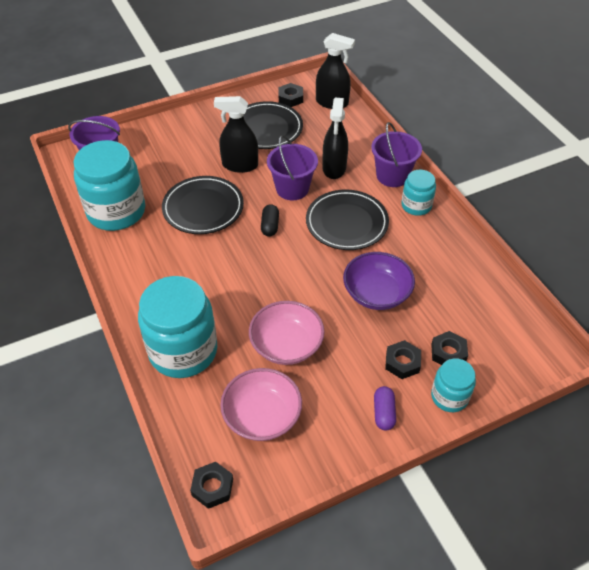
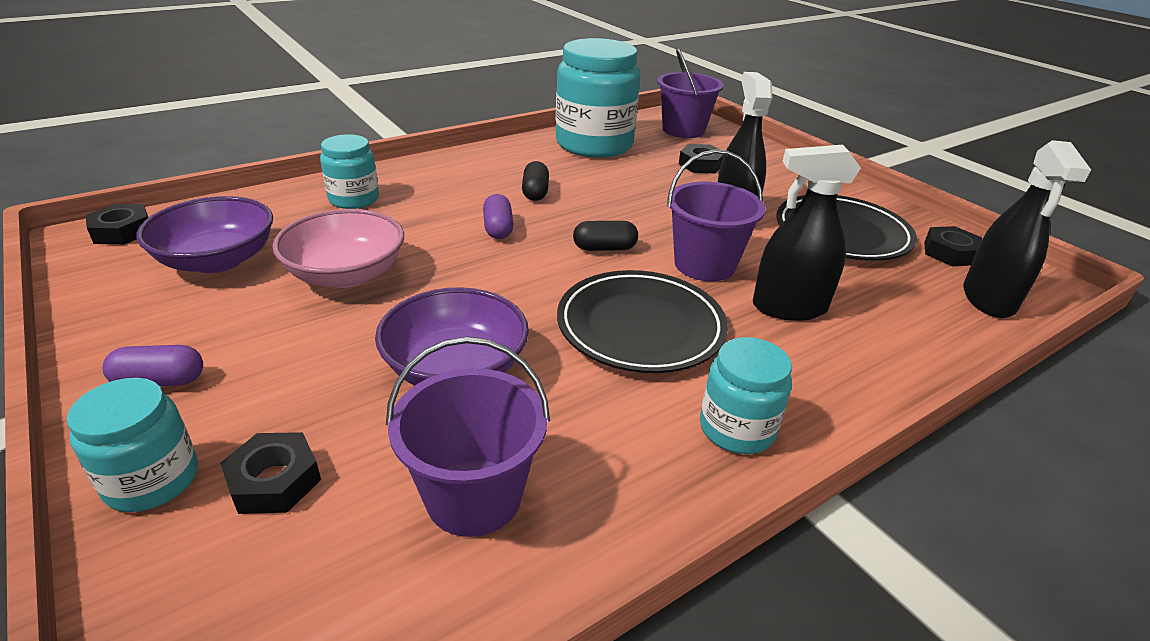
camera: 80 degrees right, 15 degrees down
turquoise jar [138,276,217,378] -> turquoise jar [320,134,379,209], size x0.52
black plate [162,176,244,234] -> none
pink bowl [220,368,302,441] -> purple bowl [136,196,273,273]
purple bucket [371,122,422,187] -> purple bucket moved to [386,337,550,537]
black nut [385,340,421,379] -> black nut moved to [679,144,724,174]
none -> purple capsule [483,194,514,239]
none -> black capsule [522,161,549,201]

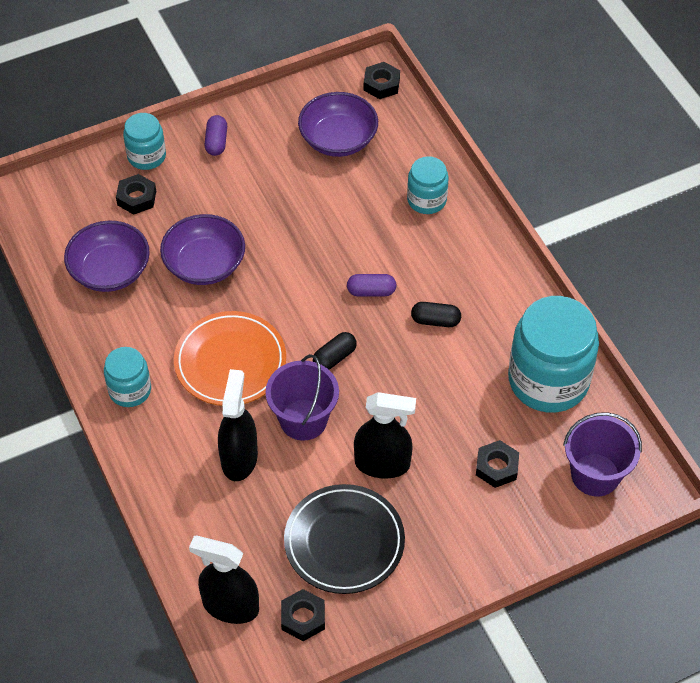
camera: 100 degrees right, 20 degrees up
pink bowl [272,209,404,288] -> none
purple bucket [386,337,550,537] -> purple bowl [64,220,150,292]
black plate [557,270,728,373] -> orange plate [174,311,286,406]
black capsule [573,221,638,251] -> black capsule turned 45 degrees clockwise [313,332,357,370]

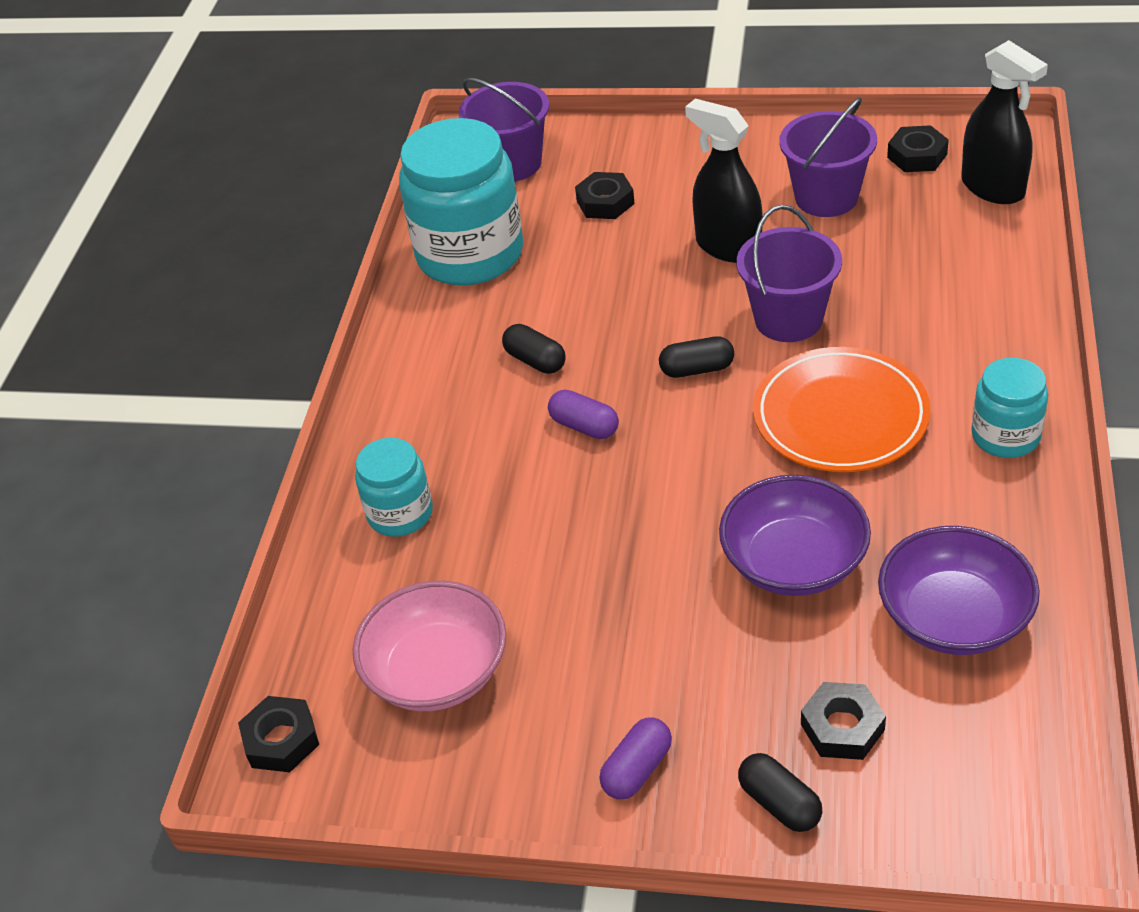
camera: 140 degrees left, 10 degrees down
turquoise jar [123,113,166,170] -> black capsule [738,753,822,832]
black spray bottle [218,369,258,481] -> none
black plate [284,484,405,594] -> purple bucket [779,97,877,217]
purple bowl [298,92,378,157] -> pink bowl [353,581,506,711]

